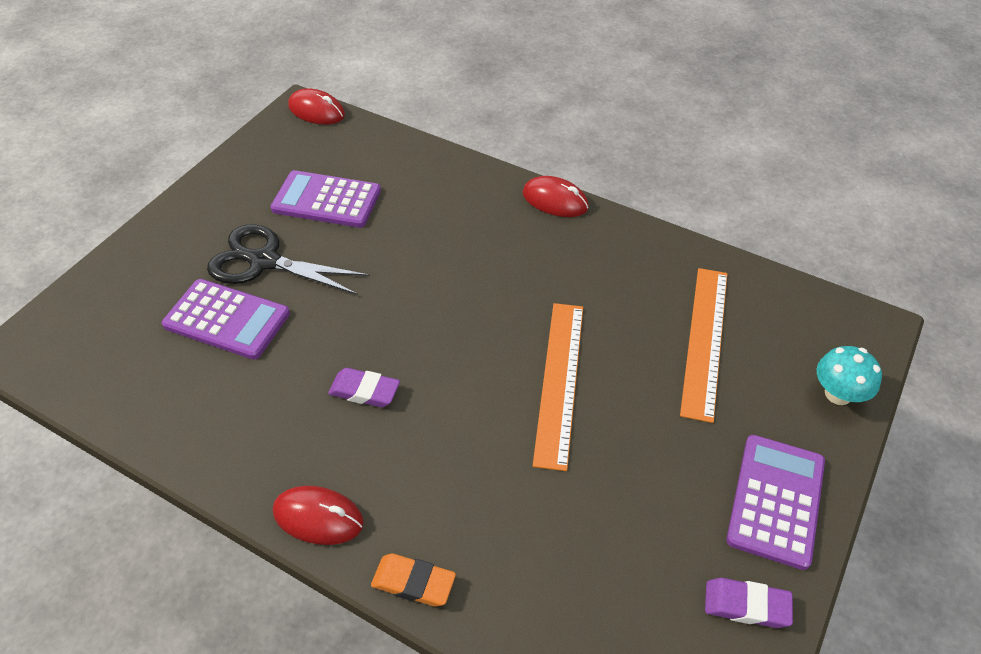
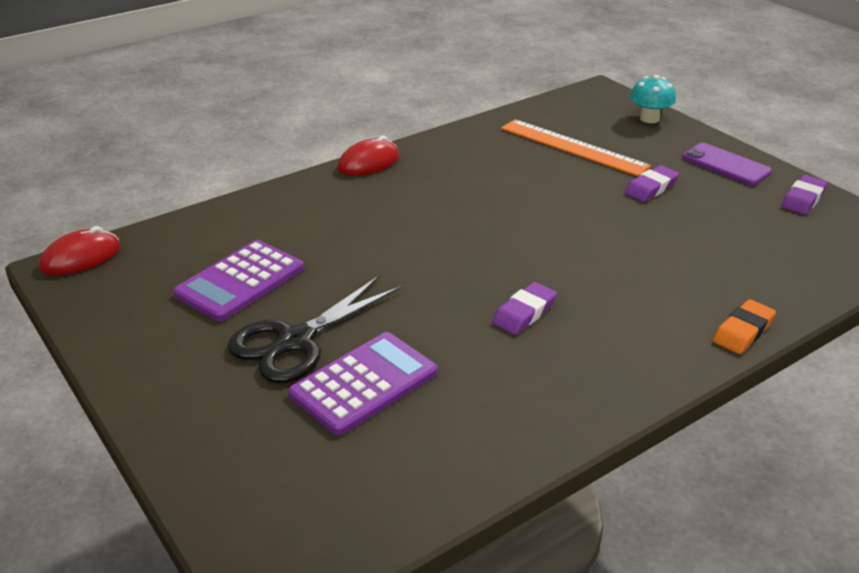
camera: 65 degrees left, 15 degrees down
red mouse [273,486,364,545] -> none
orange ruler [533,303,583,471] -> none
purple calculator [726,435,825,570] -> purple phone [682,143,772,185]
none -> purple eraser [624,165,679,202]

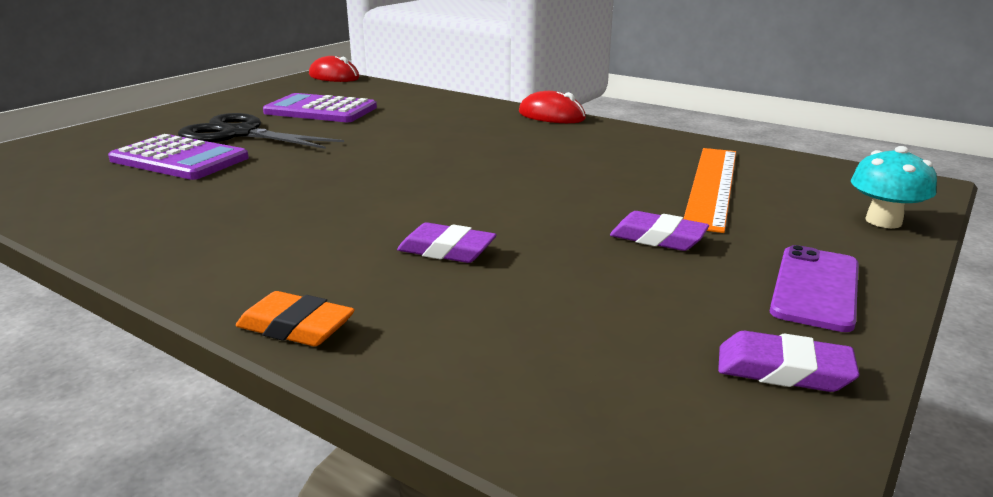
camera: 70 degrees right, 10 degrees down
purple eraser [492,282,557,335] -> purple eraser moved to [397,223,497,263]

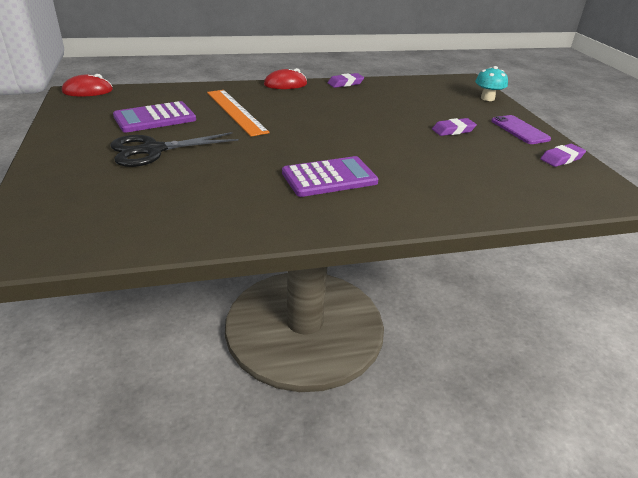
camera: 50 degrees left, 10 degrees up
purple calculator [108,134,249,180] -> purple calculator moved to [282,156,379,197]
orange eraser [236,291,355,346] -> none
purple eraser [397,223,497,263] -> purple eraser moved to [328,73,364,88]
orange ruler [683,148,736,233] -> orange ruler moved to [207,90,270,137]

